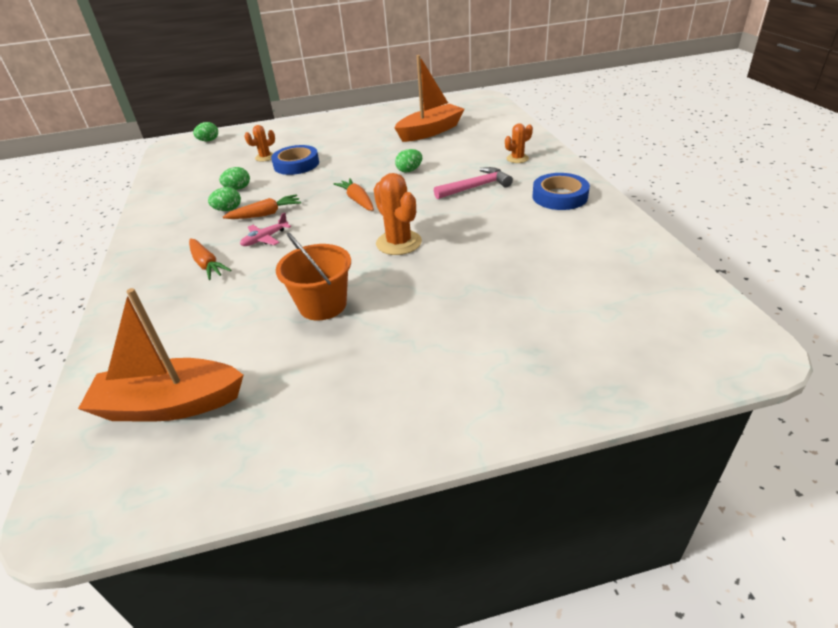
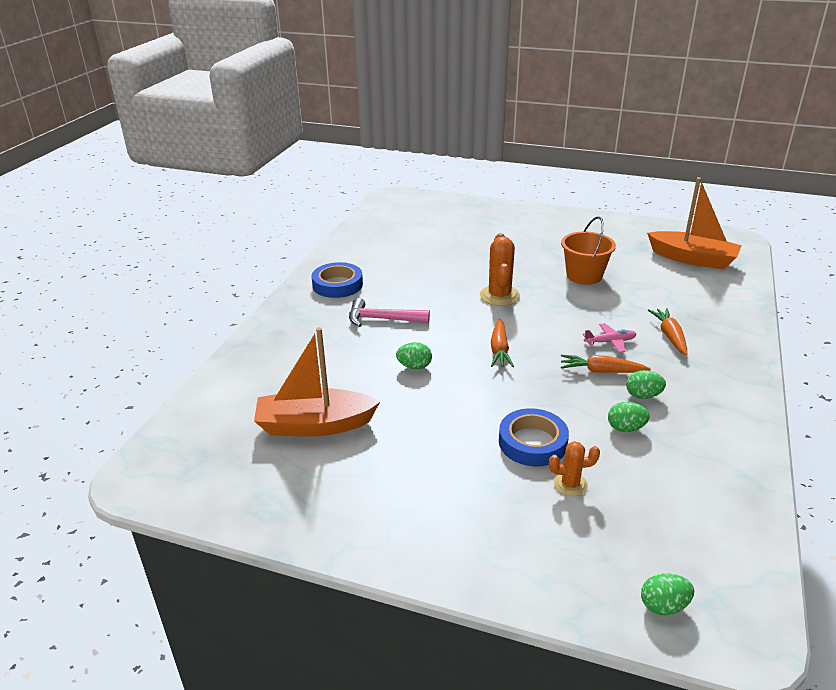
camera: 150 degrees left, 5 degrees down
orange cactus [505,123,533,163] -> none

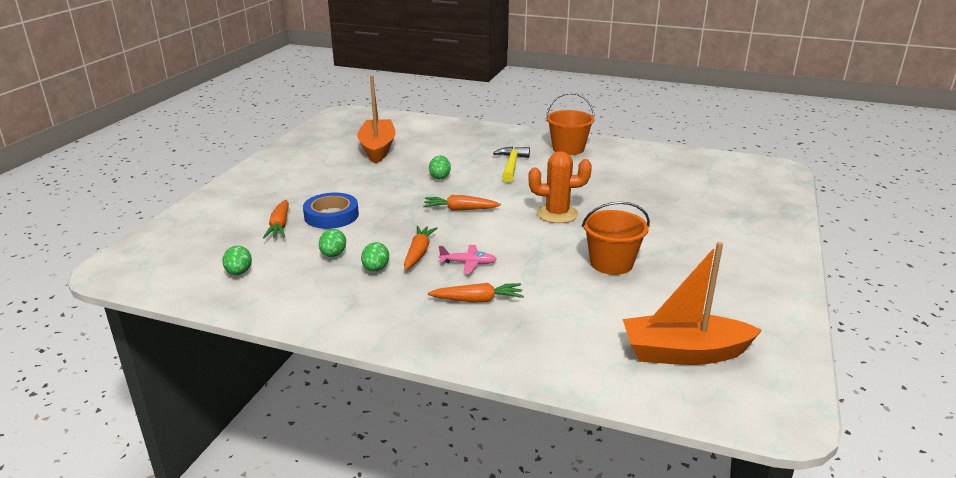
camera: 90 degrees right, 5 degrees down
blue tape [311,262,363,298] -> orange bucket [546,93,595,155]
pink hammer [349,298,430,327] -> yellow hammer [493,146,530,183]
orange cactus [549,441,600,496] -> orange carrot [263,200,289,238]
pink plane [583,323,636,353] -> pink plane turned 75 degrees counterclockwise [439,245,497,274]
green egg [641,573,694,615] -> green egg moved to [222,246,252,275]
orange boat [647,177,742,270] -> orange boat turned 60 degrees clockwise [623,242,762,365]

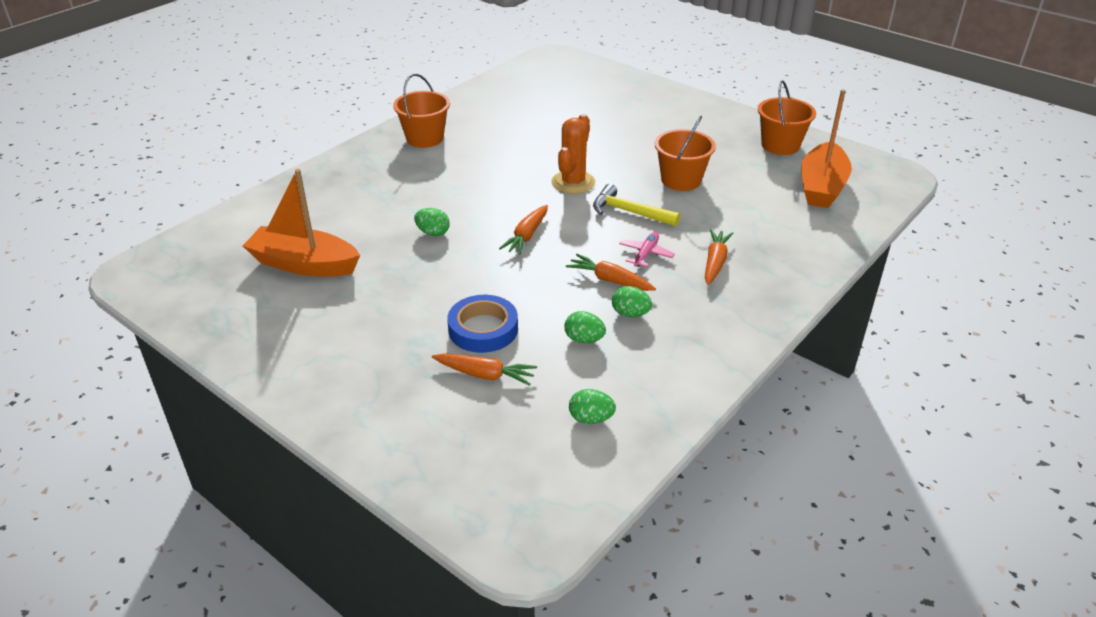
camera: 70 degrees left, 10 degrees up
yellow hammer [493,146,530,183] -> yellow hammer moved to [593,184,680,227]
none -> orange bucket [758,80,816,155]

